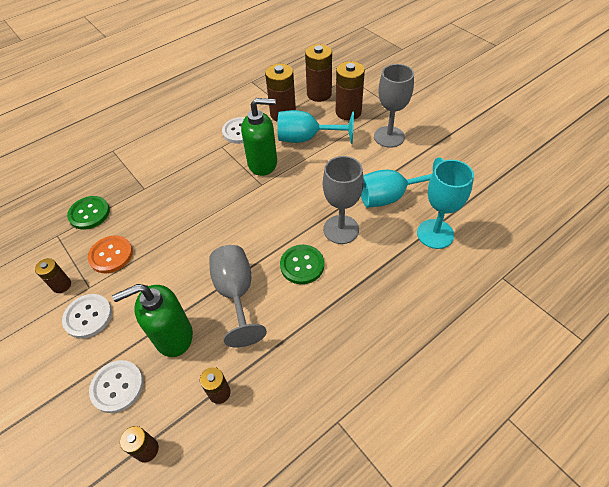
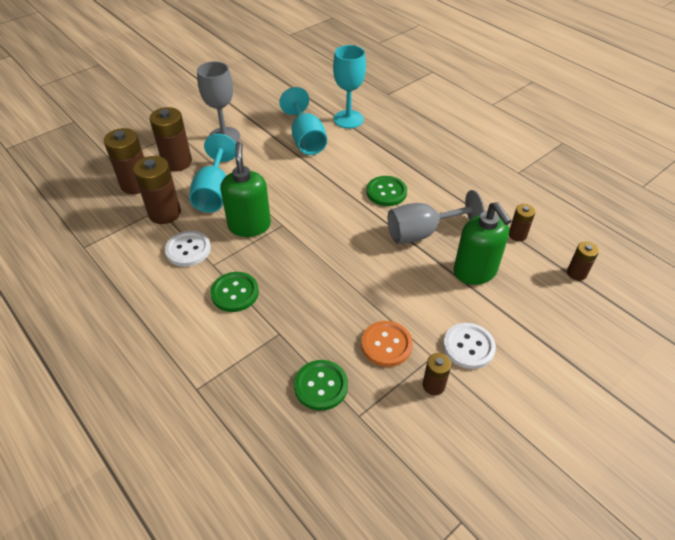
camera: 95 degrees left, 5 degrees down
white button [89,360,143,413] -> none
grey goblet [323,156,364,244] -> none
none -> green button [210,272,259,312]

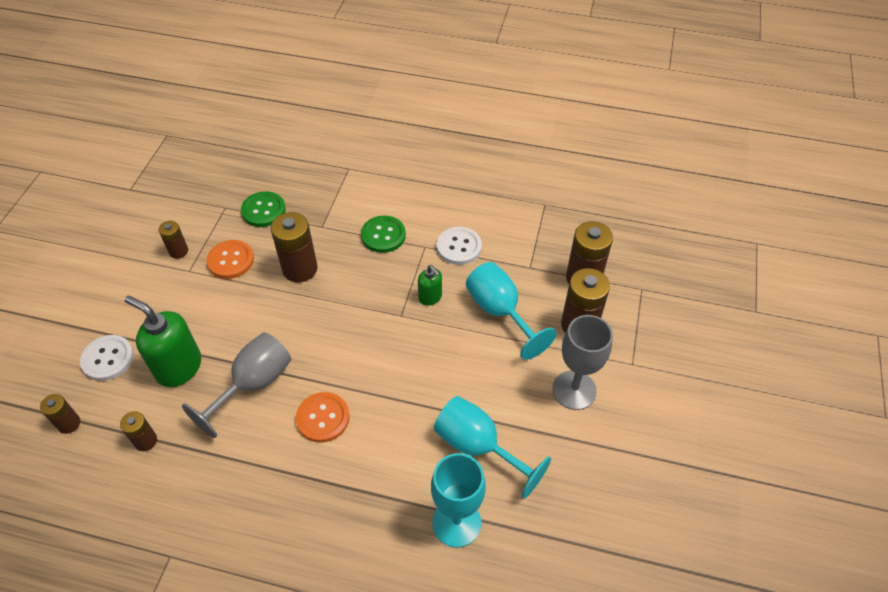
camera: 145 degrees right, 5 degrees up
brown battery [133,156,181,224] -> brown battery moved to [271,212,317,283]
green soap dispenser [220,142,271,237] -> green soap dispenser [418,265,442,306], size x0.54
green button [366,176,407,206] -> orange button [296,392,350,443]
white button [443,323,496,369] -> white button moved to [80,335,134,381]

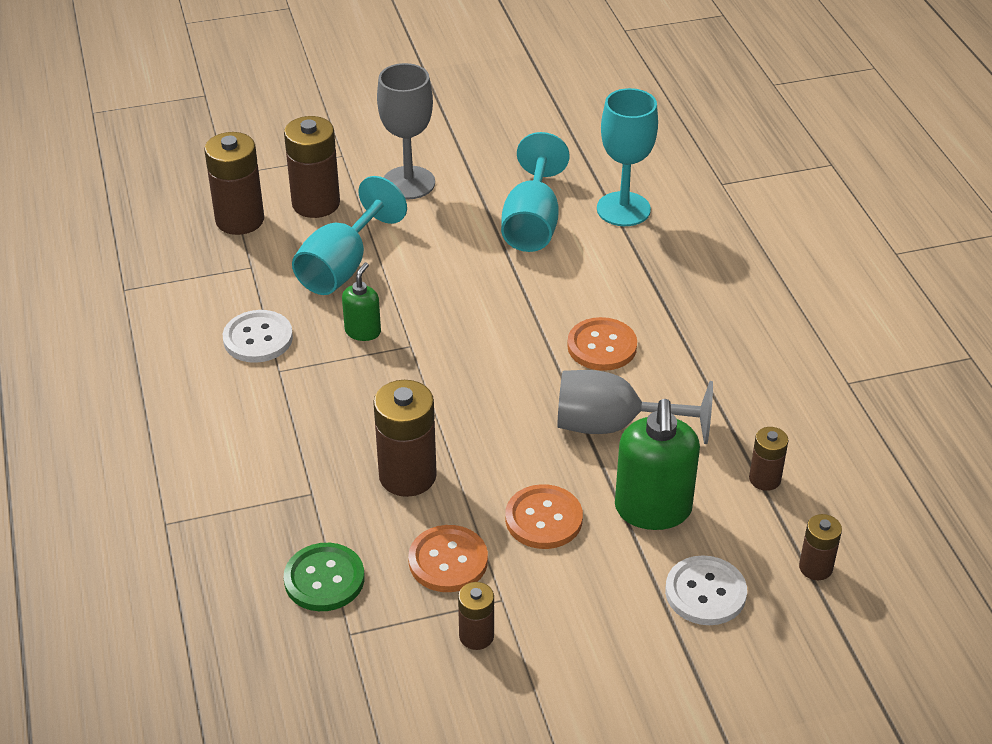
camera: 120 degrees left, 10 degrees down
green button [361,216,406,253] -> none
none -> orange button [505,484,583,549]

